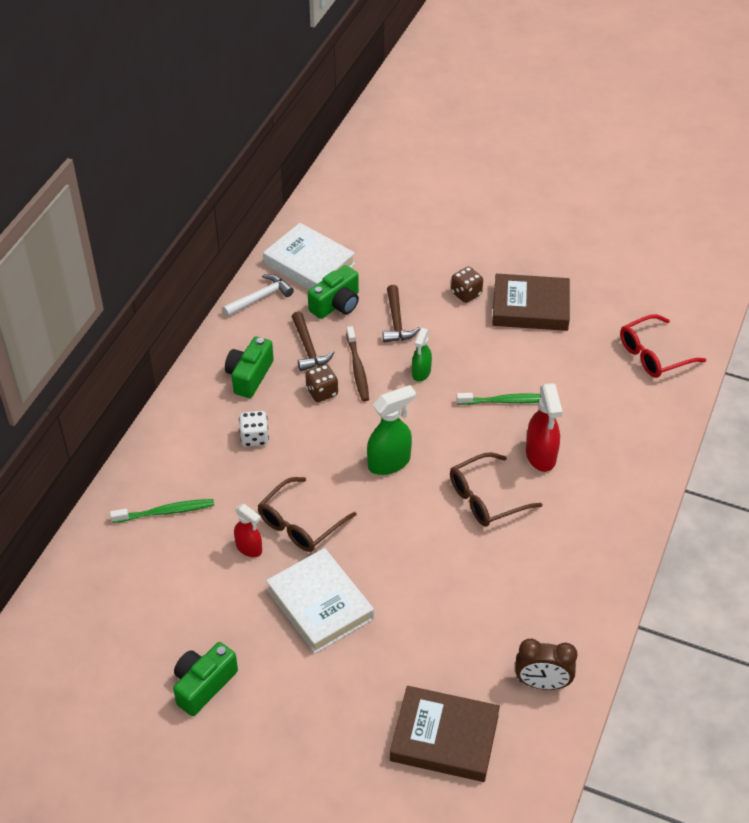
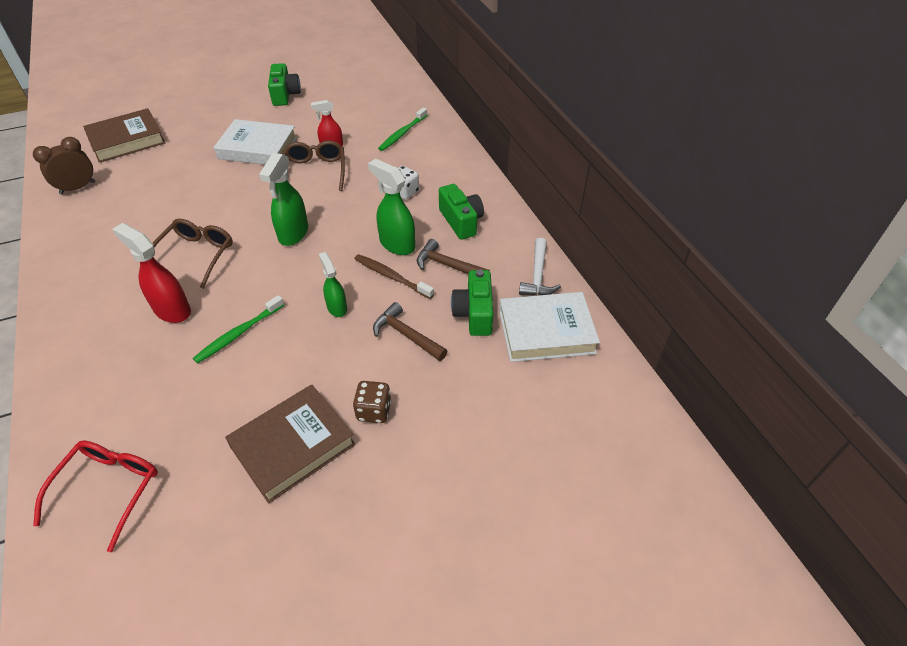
camera: 135 degrees right, 0 degrees up
brown dice [305,364,338,402] -> green spray bottle [368,159,415,255]

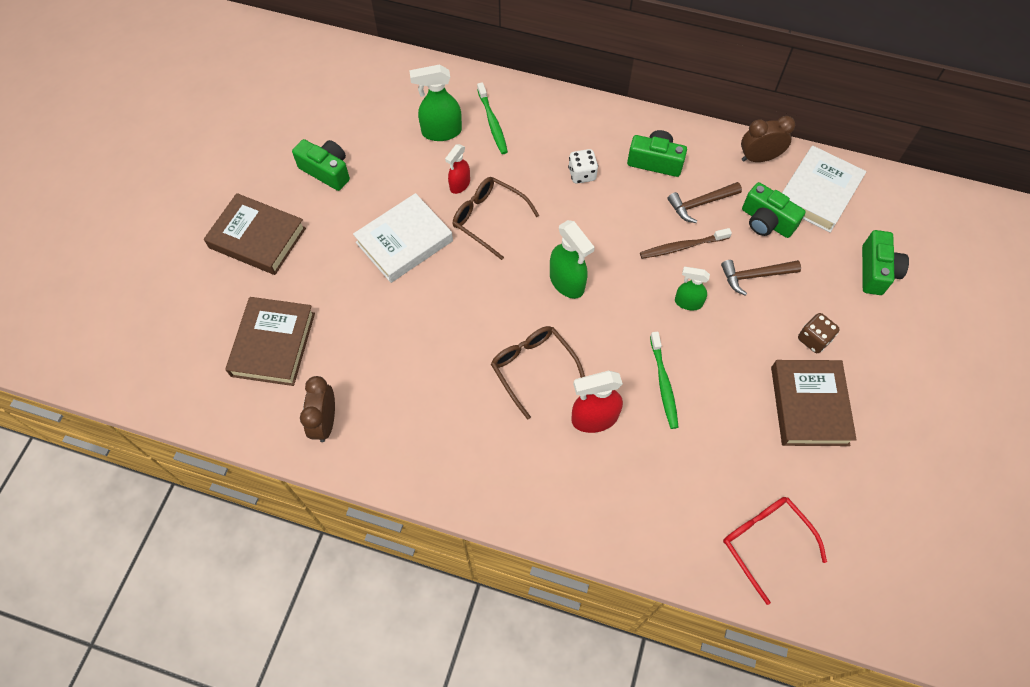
camera: 50 degrees left, 15 degrees up
green spray bottle [368,159,415,255] -> green spray bottle moved to [409,64,462,141]
white hammer [519,238,561,295] -> brown clock [741,116,795,162]
none -> brown book [204,193,306,275]
none -> green camera [862,230,909,295]

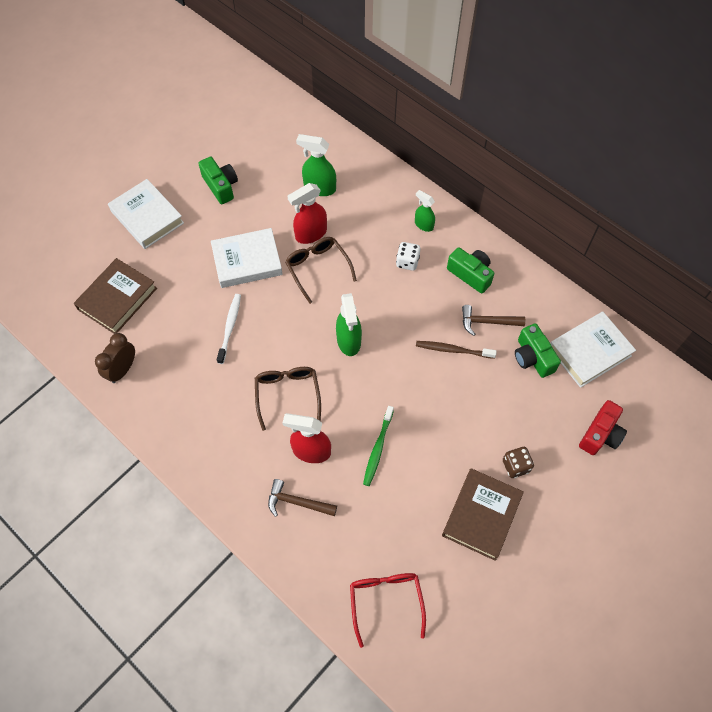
camera: 25 degrees right, 0 degrees up
brown book [204,193,306,275] -> white book [108,179,184,249]
red spray bottle [445,144,470,194] -> red spray bottle [287,183,327,244], size x1.58
green toothbrush [477,82,508,154] -> none
green spray bottle [675,267,710,310] -> green spray bottle moved to [415,190,435,232]
brown hammer [721,260,801,296] -> brown hammer moved to [268,479,337,517]
brown clock [741,116,795,162] -> none
green camera [862,230,909,295] -> red camera [579,400,627,455]
none -> white toothbrush [217,294,241,364]

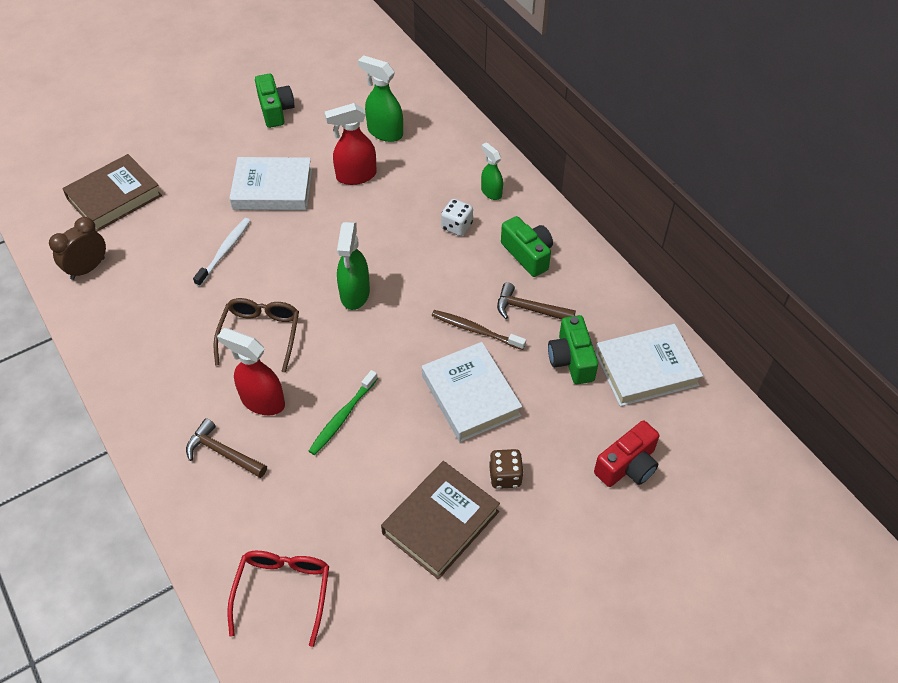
camera: 15 degrees right, 10 degrees down
white book [108,179,184,249] -> white book moved to [422,342,522,442]
brown glasses [285,237,357,304] -> none

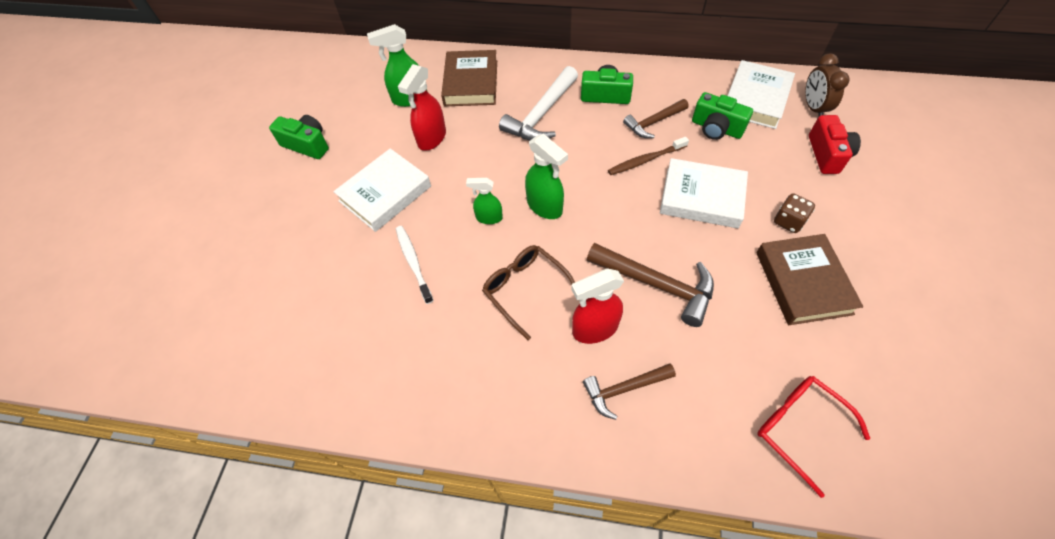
camera: 45 degrees left, 5 degrees up
brown clock [49,217,106,280] -> brown clock moved to [805,53,849,117]
brown book [62,154,162,231] -> brown book moved to [441,50,497,106]
green toothbrush [309,370,378,455] -> brown hammer [587,243,714,327]
white dice [441,199,473,236] -> white hammer [499,66,578,141]
green spray bottle [481,142,503,200] -> green spray bottle moved to [466,178,503,224]

